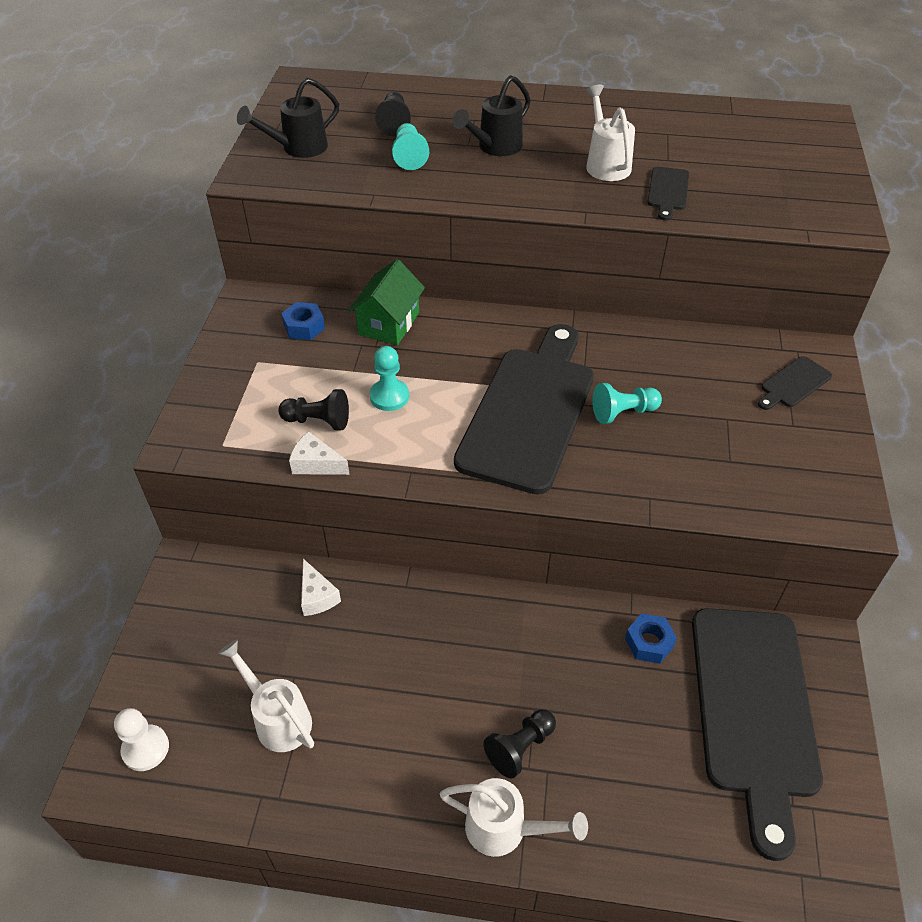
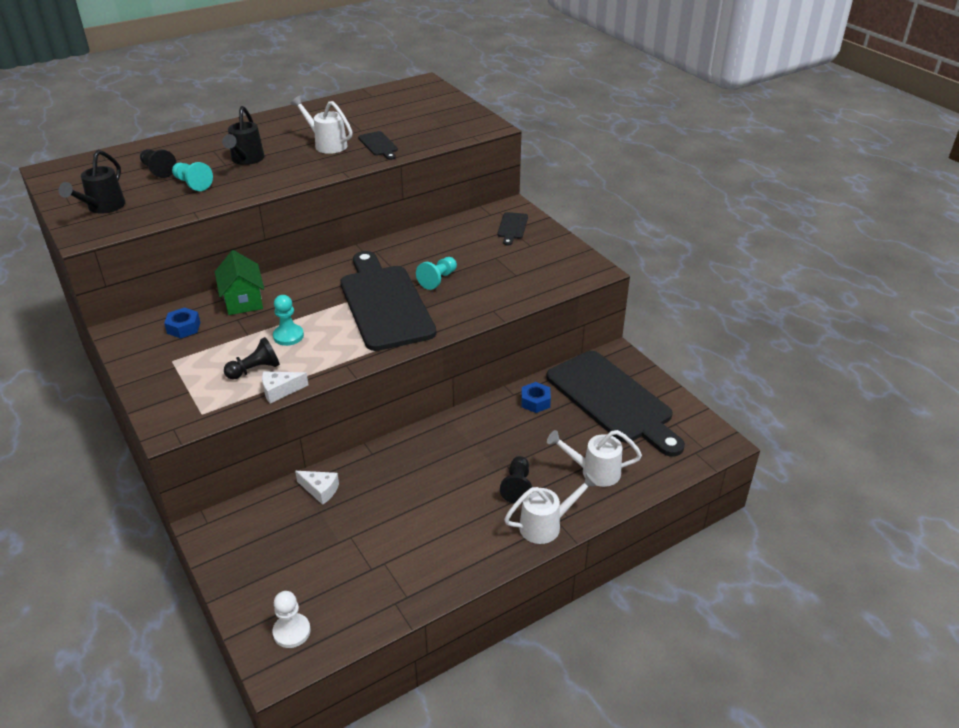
camera: 40 degrees left, 10 degrees down
white watering can [218,639,314,752] -> white watering can moved to [547,430,642,487]

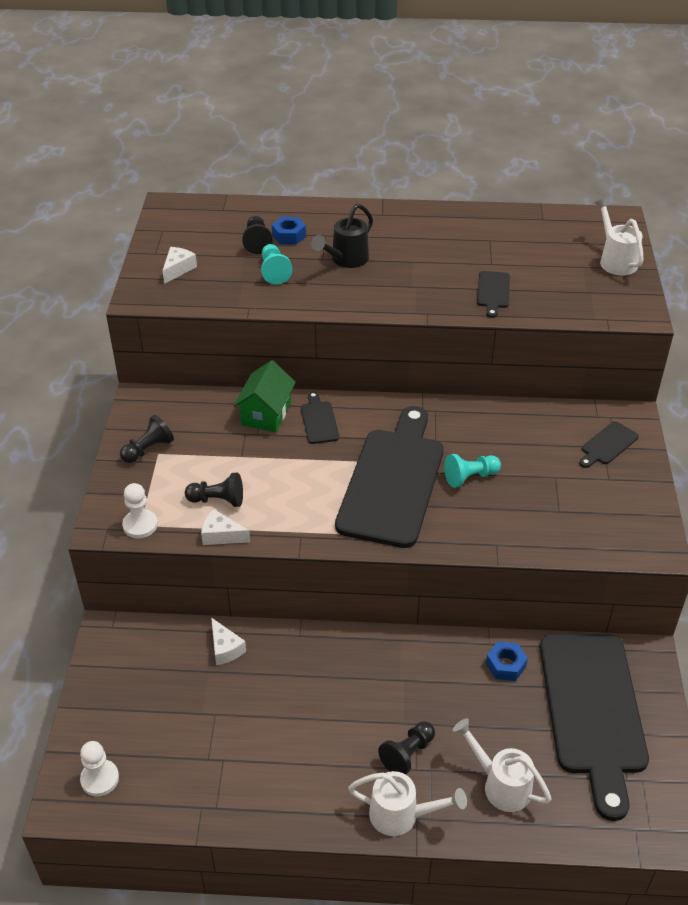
camera: 35 degrees right, 5 degrees up
black watering can [59,150,125,214] -> white cheese [162,247,197,284]
blue nut [164,307,200,339] -> blue nut moved to [272,217,306,245]
turquoise pawn [273,295,304,346] -> none
white watering can [290,96,353,154] -> white watering can moved to [595,198,644,275]
none -> black pawn [120,415,174,463]
none -> white pawn [122,483,158,538]
none -> black cutting board [301,391,339,444]

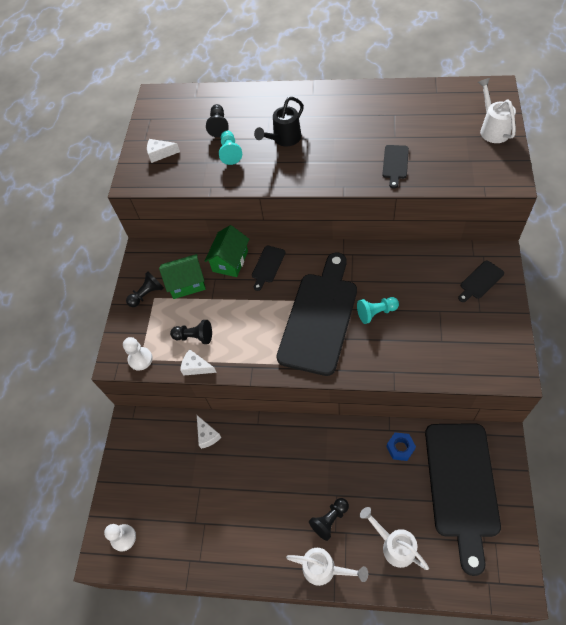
camera: 10 degrees right, 15 degrees up
white cheese [162,247,197,284] -> white cheese turned 120 degrees counterclockwise [147,139,180,163]
blue nut [272,217,306,245] -> none
black cutting board [301,391,339,444] -> black cutting board turned 150 degrees counterclockwise [252,246,285,291]
none -> green house [159,254,206,299]

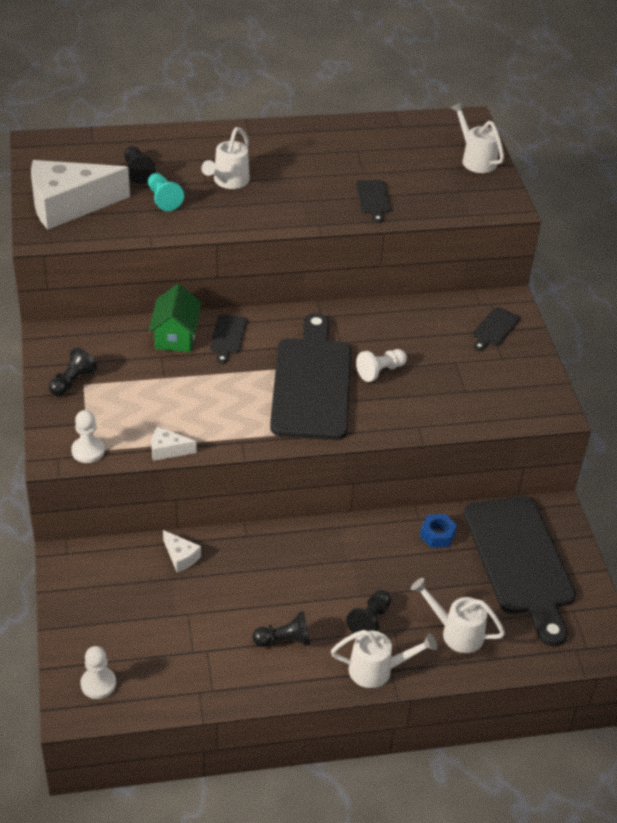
camera: 25 degrees left, 15 degrees down
white cheese [147,139,180,163] -> white cheese [31,160,130,230], size x2.36
green house [159,254,206,299] -> none
black pawn [170,320,212,344] -> black pawn moved to [252,611,310,647]
black watering can [254,97,304,147] -> white watering can [201,127,250,189]
turquoise pawn [357,297,399,324] -> white pawn [356,349,407,382]

